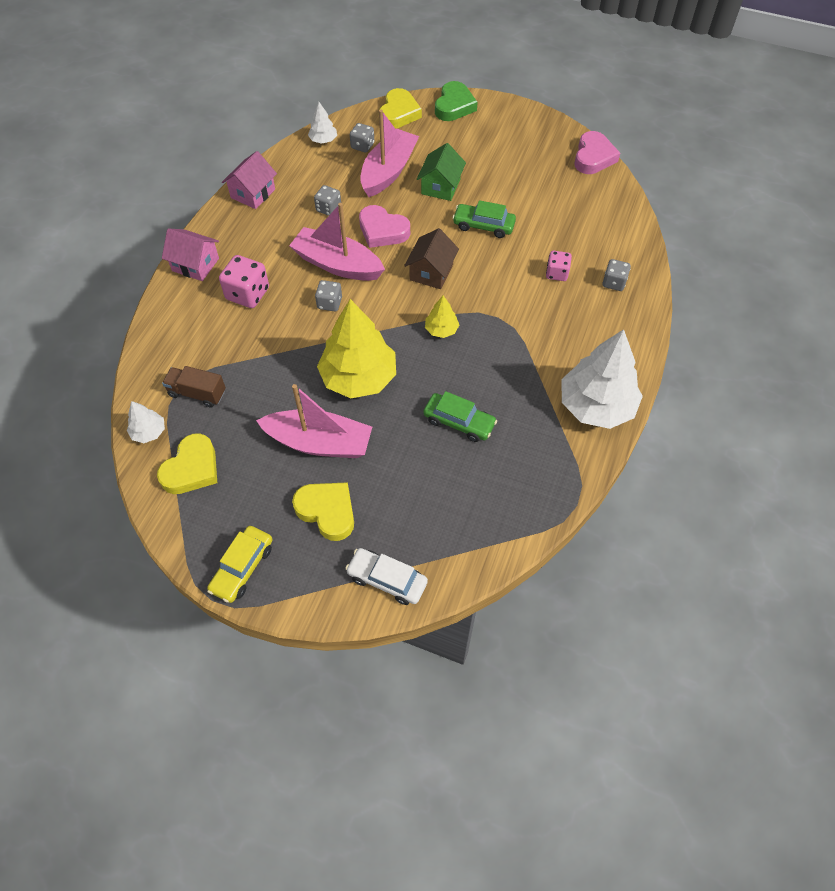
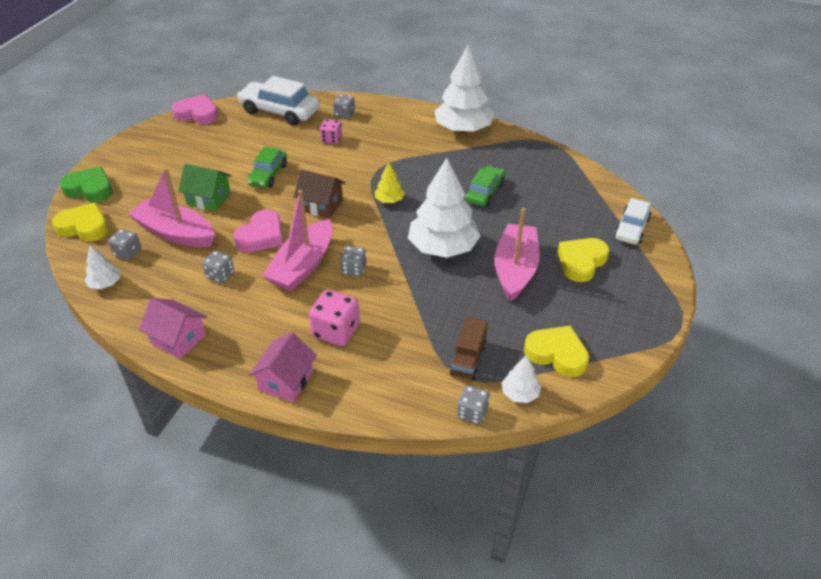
camera: 90 degrees left, 15 degrees down
yellow car [207,526,273,603] -> none
yellow tree [317,299,396,398] -> white tree [408,158,481,258]
none -> white car [237,76,319,125]
none -> grey dice [457,385,490,424]

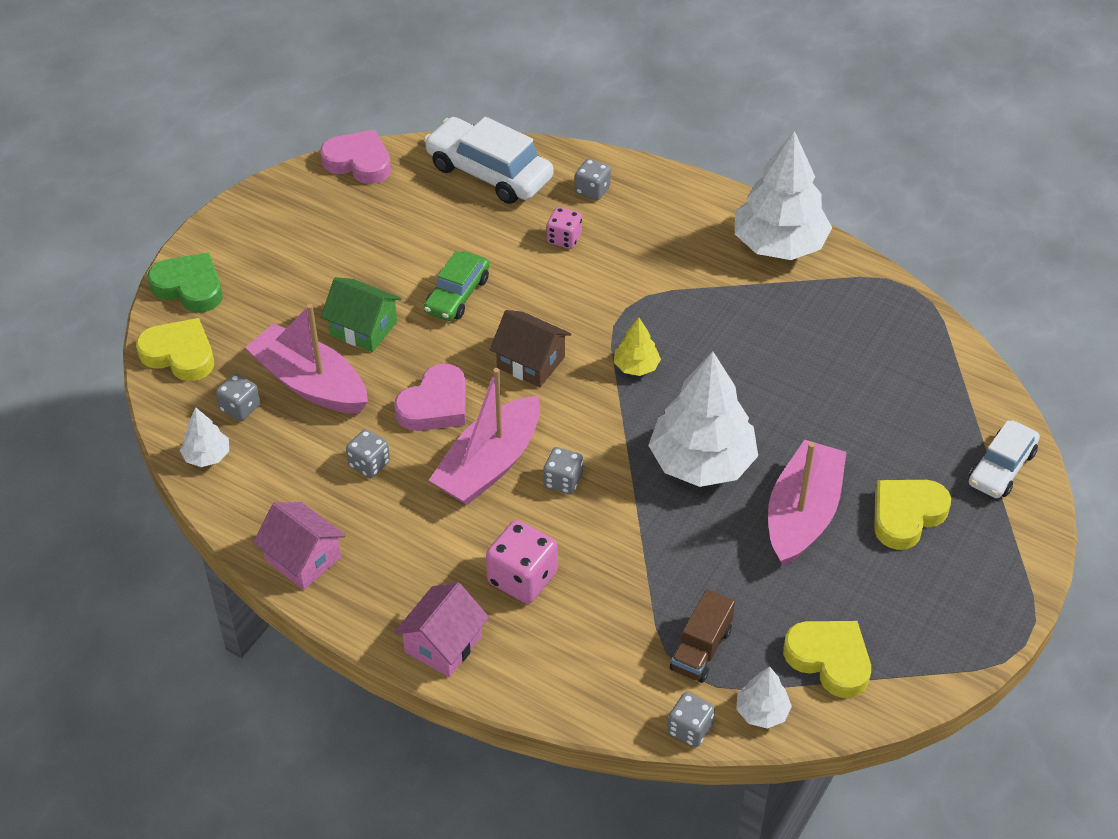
camera: 10 degrees right, 5 degrees up
green car [465,166,505,206] -> none

